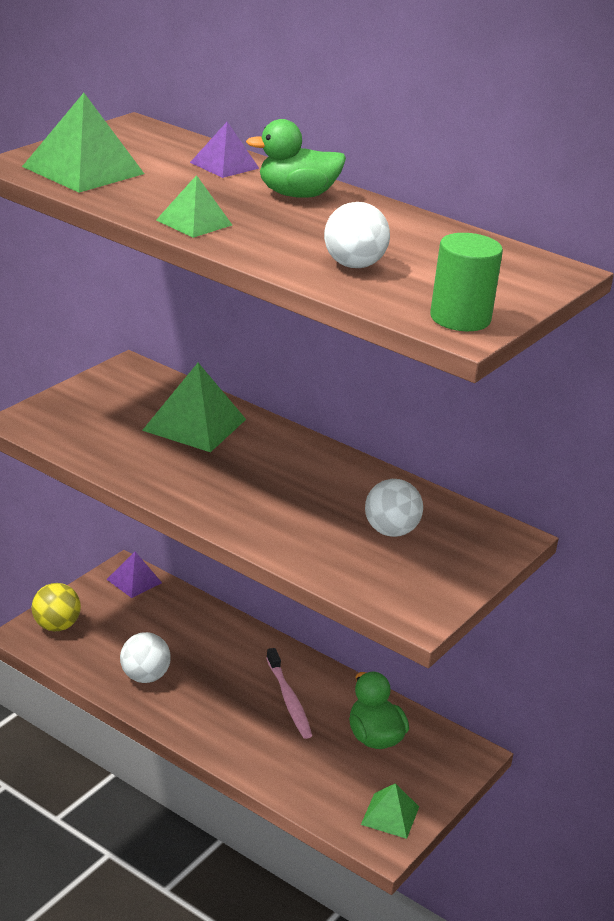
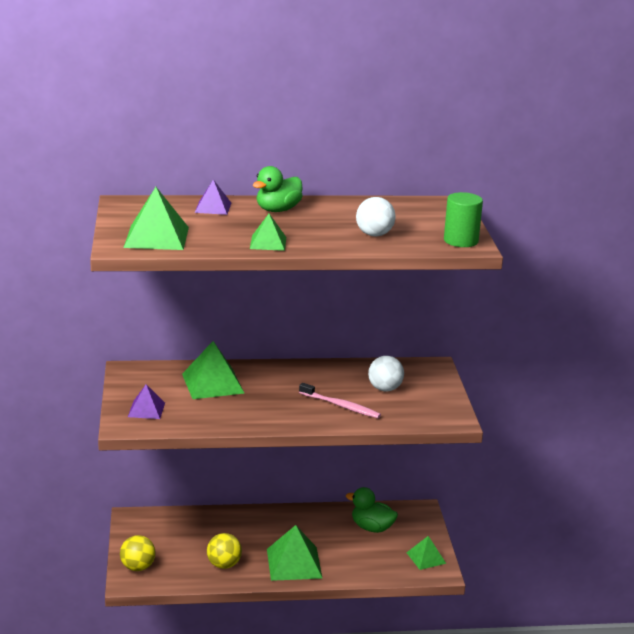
camera: 40 degrees left, 5 degrees down
purple pyramid [106,552,162,598] -> purple pyramid moved to [128,384,165,419]
white ball [120,632,171,683] -> yellow ball [207,533,242,569]
pink toothbrush [266,648,312,739] -> pink toothbrush moved to [299,383,381,418]
none -> green pyramid [267,525,323,581]

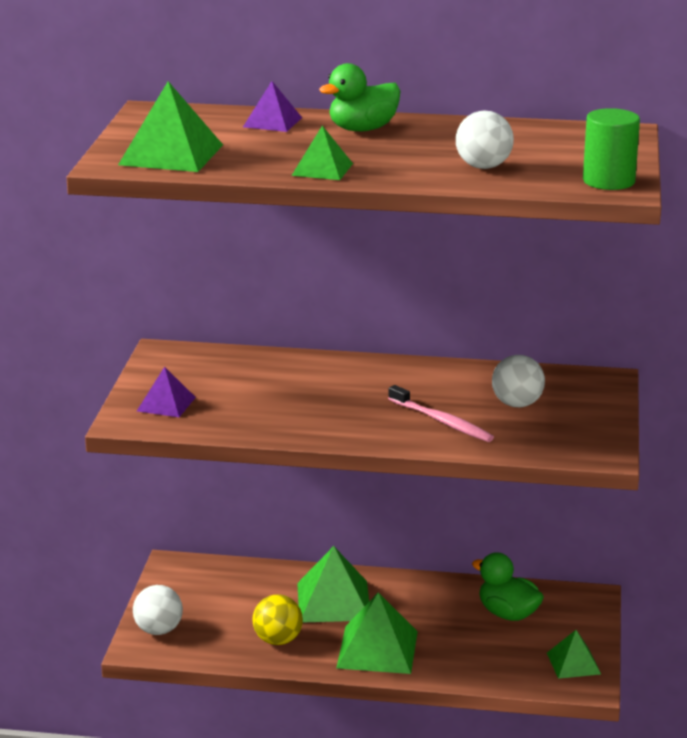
camera: 15 degrees right, 0 degrees up
yellow ball [120,535,156,571] -> white ball [133,585,183,635]
green pyramid [182,341,245,399] -> green pyramid moved to [297,546,369,622]

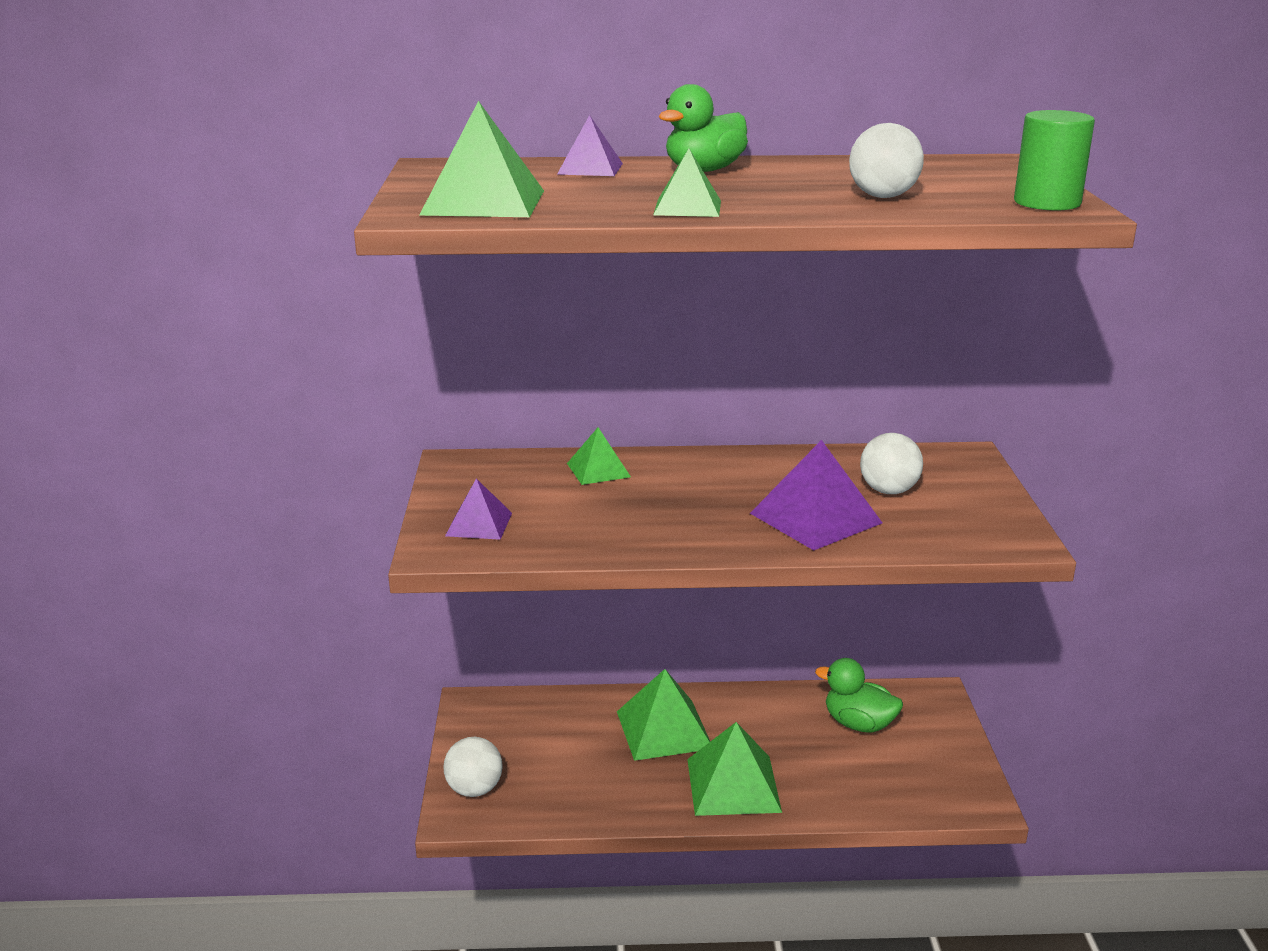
camera: 10 degrees left, 0 degrees up
yellow ball [252,594,303,645] -> none
pink toothbrush [388,385,494,442] -> purple pyramid [750,440,882,550]
green pyramid [547,630,601,679] -> green pyramid moved to [567,428,631,485]

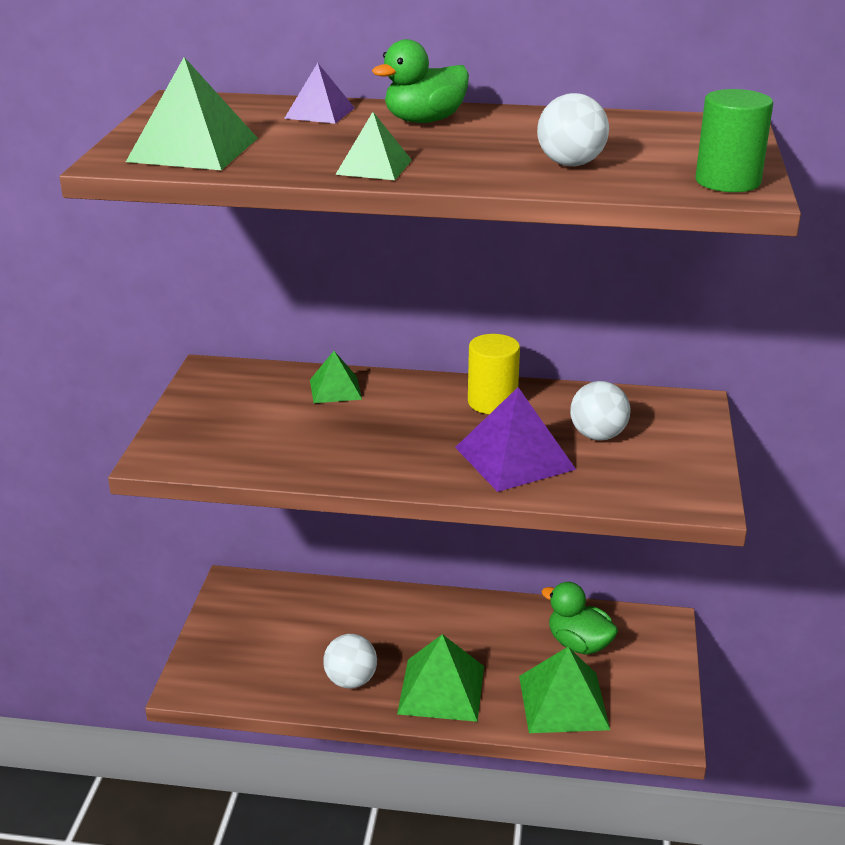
camera: 10 degrees right, 5 degrees up
white ball [443,737,503,797] -> white ball moved to [323,634,377,688]
purple pyramid [445,479,512,540] -> none
green pyramid [617,669,710,761] -> green pyramid moved to [519,647,610,733]
none -> yellow cylinder [468,334,520,414]

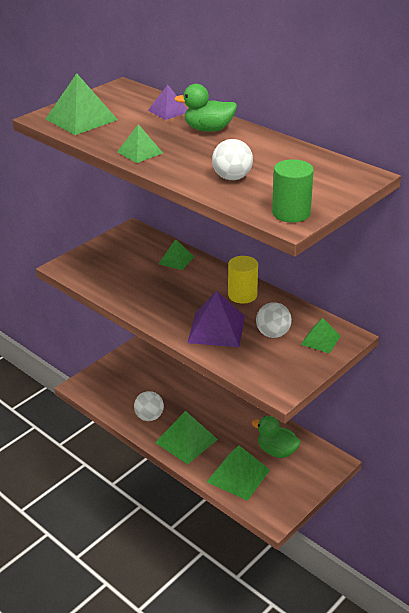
camera: 35 degrees right, 5 degrees up
green duck [542,582,618,655] -> green duck turned 45 degrees counterclockwise [252,416,301,458]
none -> green pyramid [301,318,341,353]

